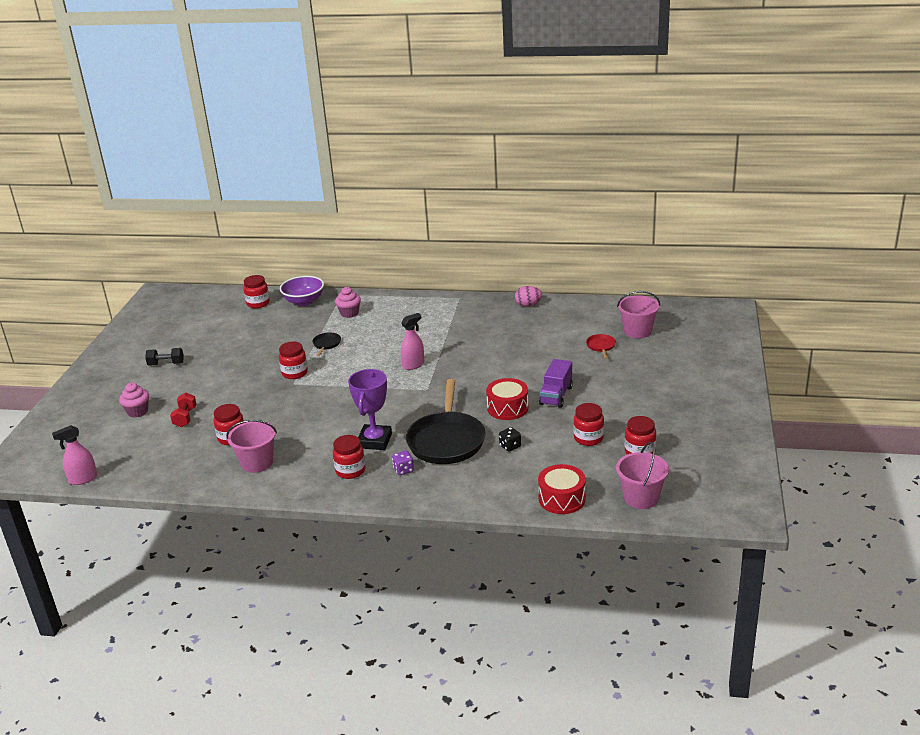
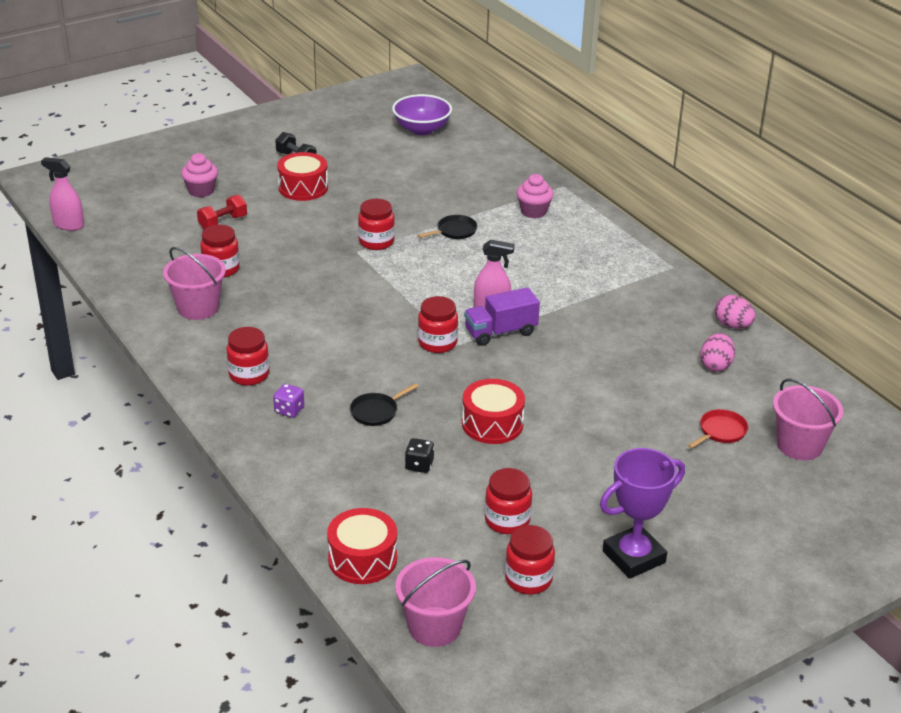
camera: 45 degrees right, 5 degrees up
red jar [243,275,270,308] -> red jar moved to [418,296,458,353]
purple bowl [280,276,324,306] -> purple bowl moved to [392,94,452,135]
purple trophy [348,369,392,450] -> purple trophy moved to [600,448,685,579]
black pan [406,379,486,464] -> black pan [350,383,419,426], size x0.42
purple truck [539,359,573,408] -> purple truck moved to [464,287,540,346]
none -> red drum [277,152,328,201]
none -> pink egg [700,333,735,372]

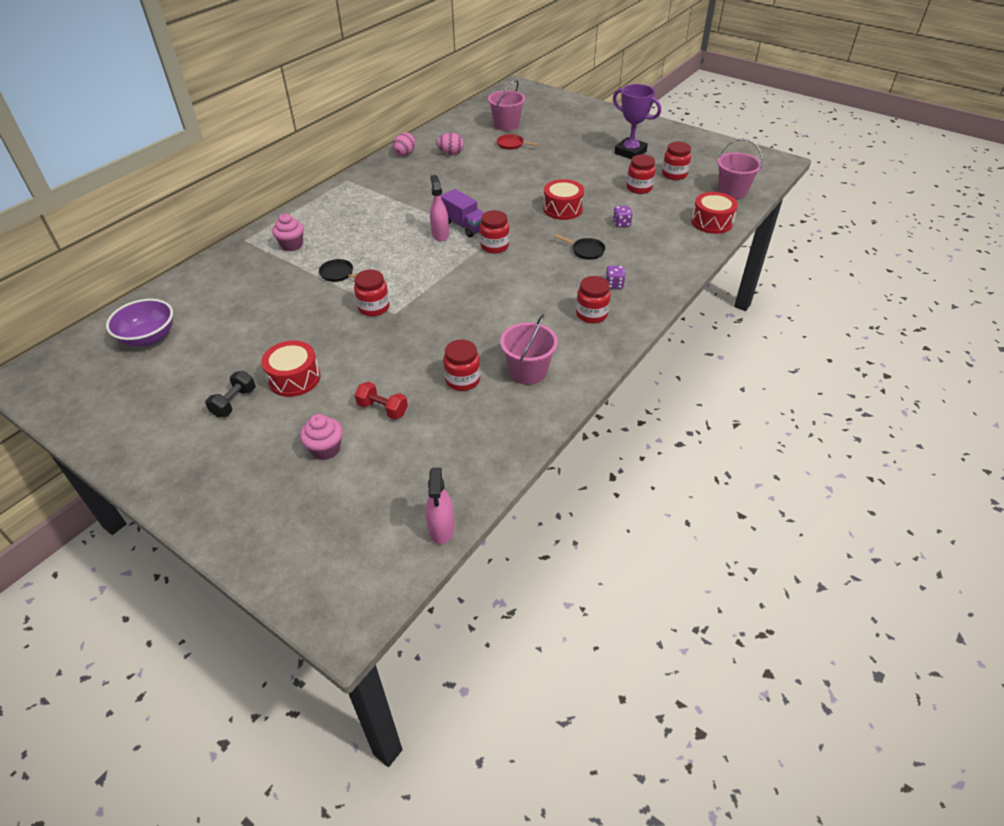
camera: 110 degrees left, 10 degrees up
black dice [405,438,434,473] -> purple dice [613,206,632,227]

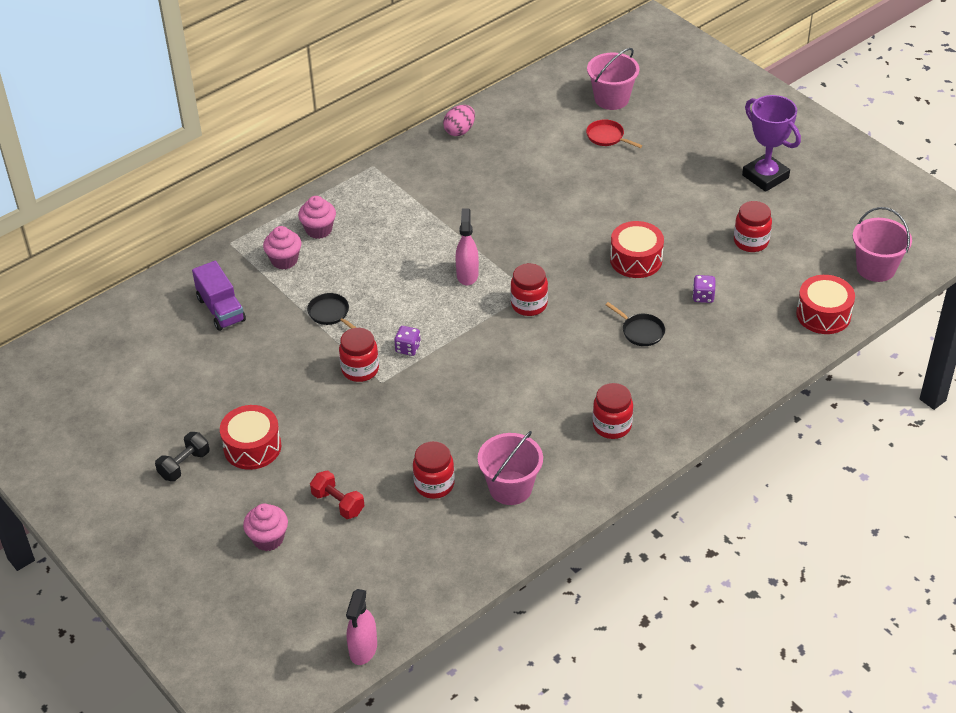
camera: 15 degrees right, 0 degrees up
purple bowl [106,299,173,346] -> none
pink egg [436,133,464,155] -> none
purple truck [441,189,485,238] -> purple truck moved to [192,261,246,331]
purple dice [605,266,625,289] -> purple dice moved to [394,326,421,356]
red jar [662,142,691,180] -> none
none -> pink cupcake [298,196,336,239]

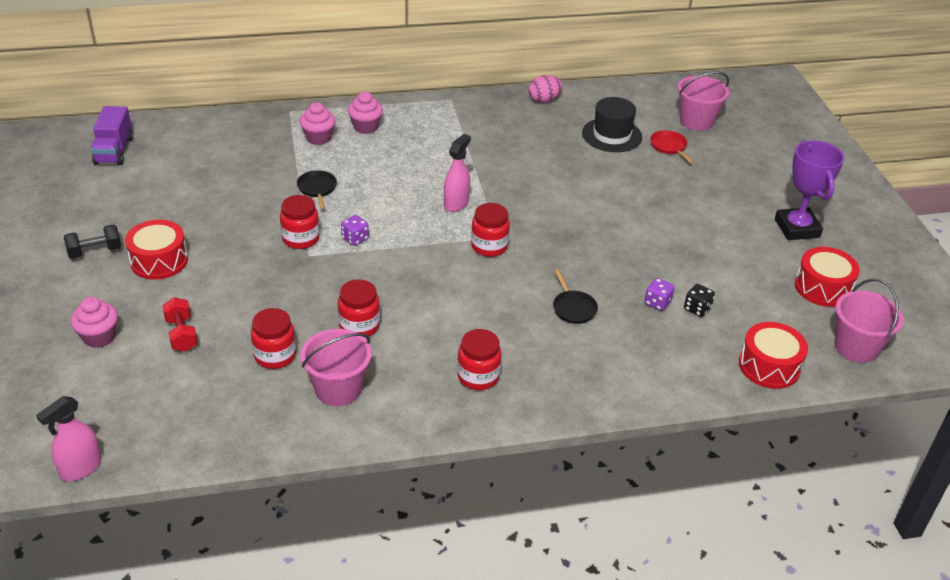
camera: 25 degrees right, 5 degrees down
purple truck [192,261,246,331] -> purple truck moved to [91,106,133,165]
red drum [610,221,664,278] -> red drum moved to [795,247,860,307]
red jar [734,201,772,252] -> red jar moved to [338,279,380,338]
none -> black hat [582,97,642,152]
none -> black dice [684,284,715,317]

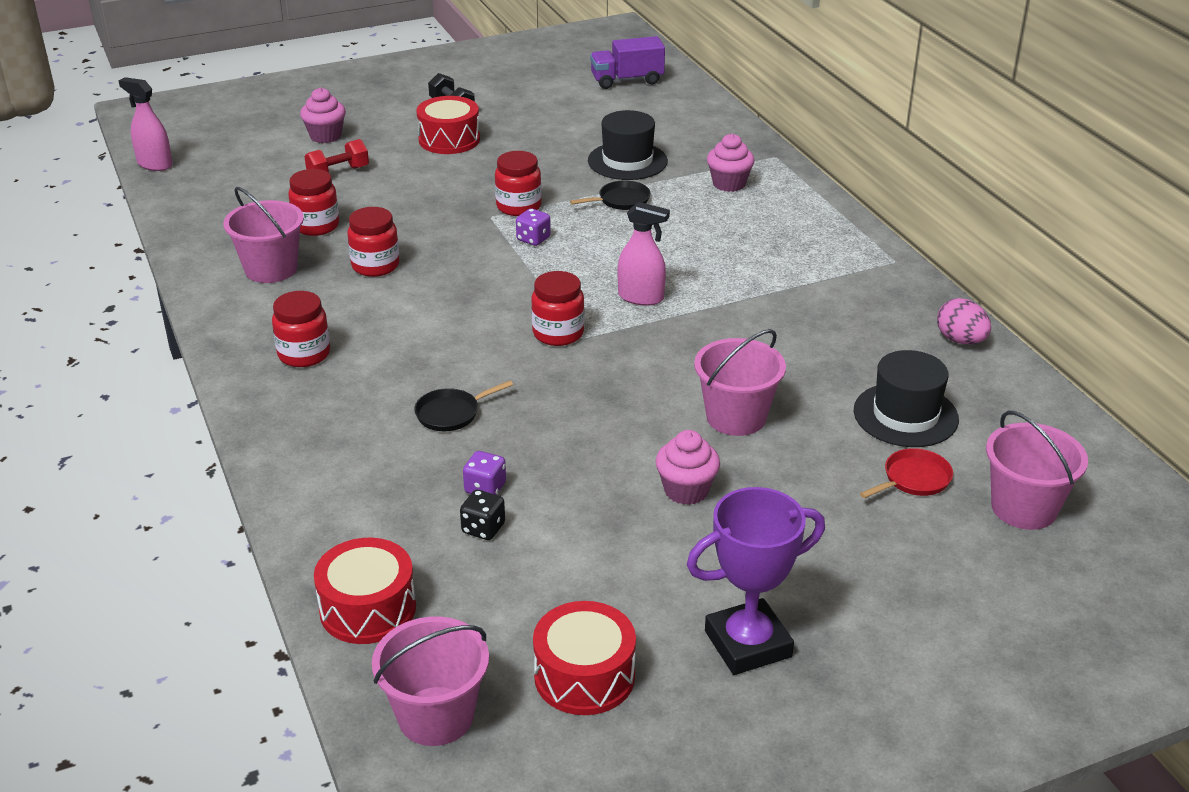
camera: 80 degrees right, 5 degrees down
pink cupcake [348,92,383,134] -> pink cupcake moved to [655,430,720,505]
none -> black hat [588,110,668,180]
none -> pink bucket [694,329,786,436]

